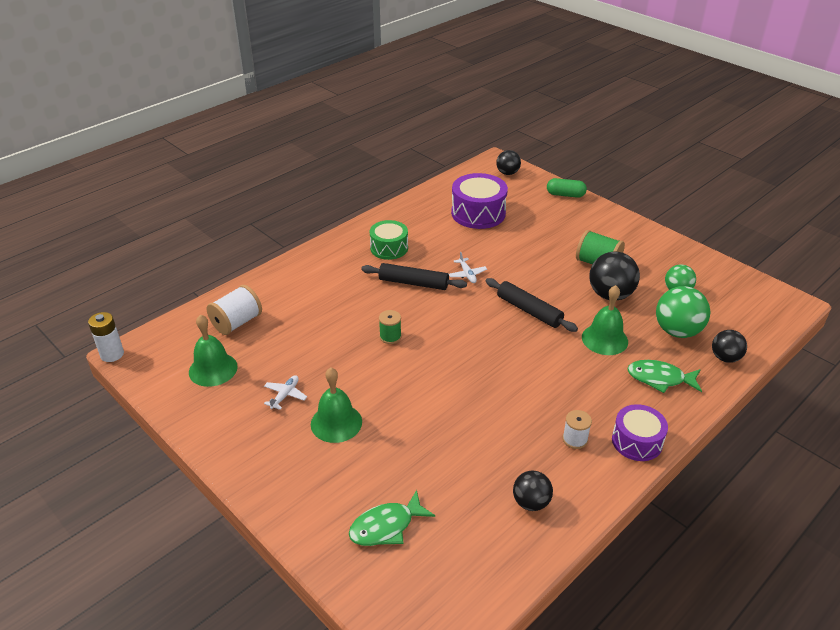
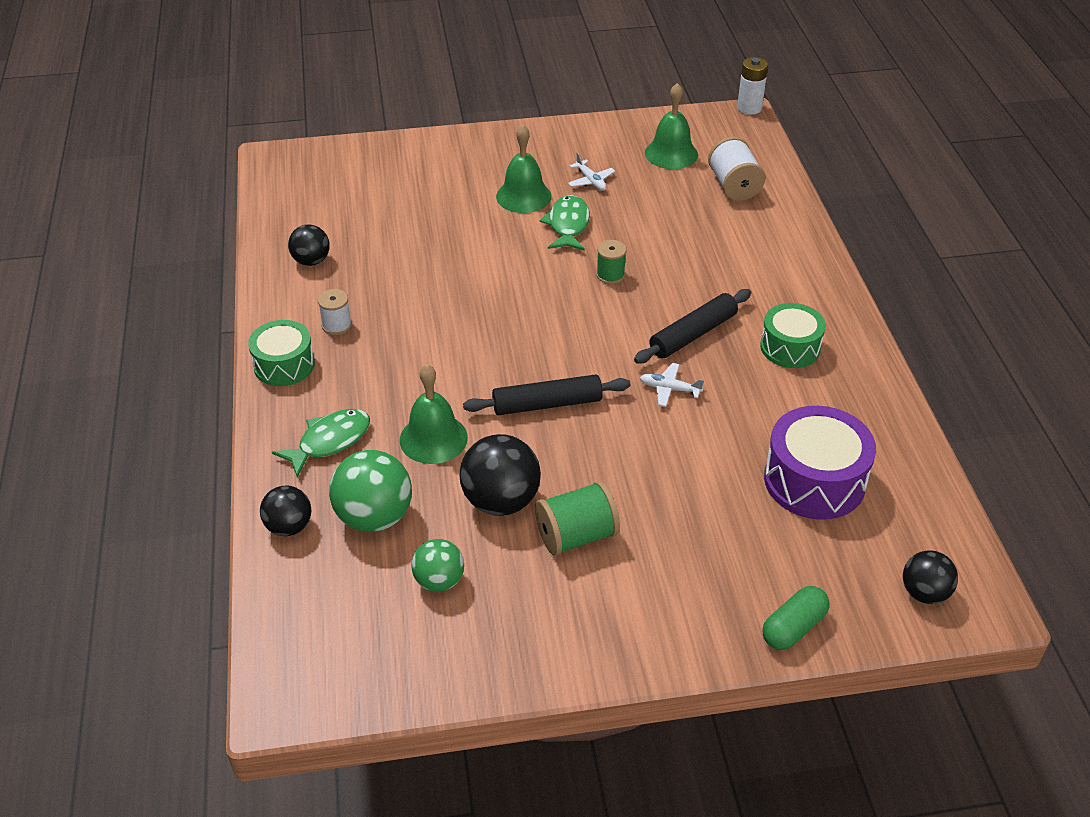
camera: 125 degrees right, 5 degrees up
green fish [349,490,435,546] -> green fish moved to [540,195,590,251]
purple drum [612,404,668,461] -> green drum [248,320,315,386]

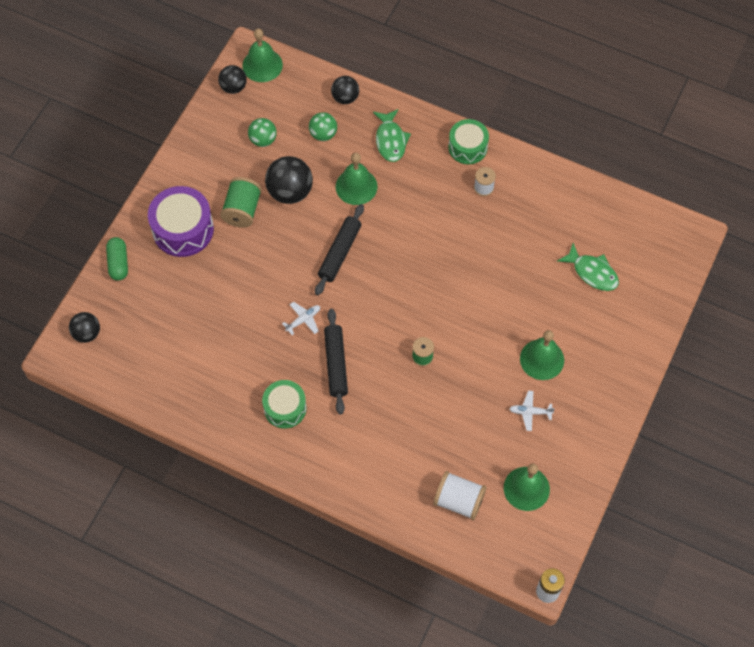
camera: 125 degrees right, 20 degrees up
black ball [288,225,330,266] -> black ball moved to [218,65,247,94]
green ball [329,450,412,532] -> green ball [309,112,337,141], size x0.62
green fish [540,195,590,251] -> green fish moved to [557,243,619,291]
purple drum [764,406,876,520] -> purple drum moved to [148,186,214,257]
none -> green bell [242,28,283,82]

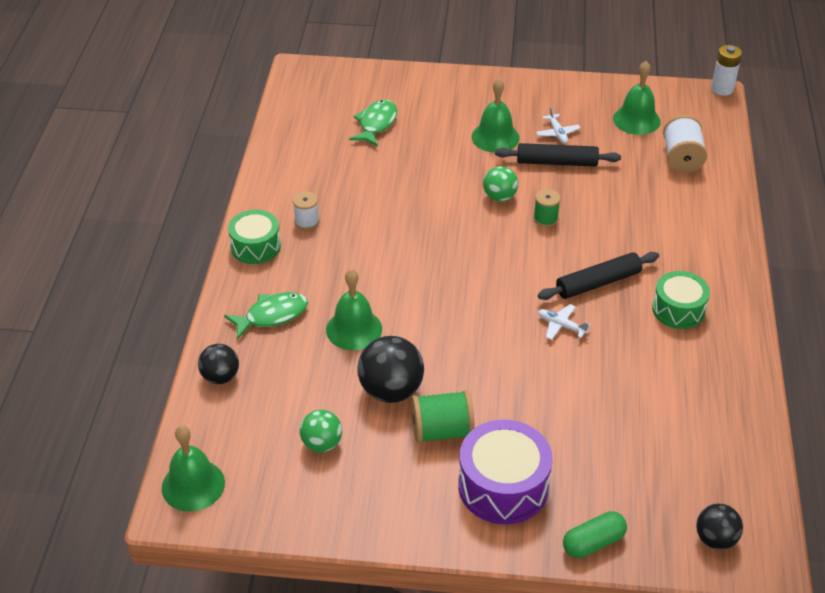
camera: 110 degrees left, 20 degrees down
black ball [218,65,247,94] -> none
green ball [309,112,337,141] -> green ball moved to [483,166,518,202]
black rolling pin [315,204,364,295] -> black rolling pin moved to [495,143,621,167]

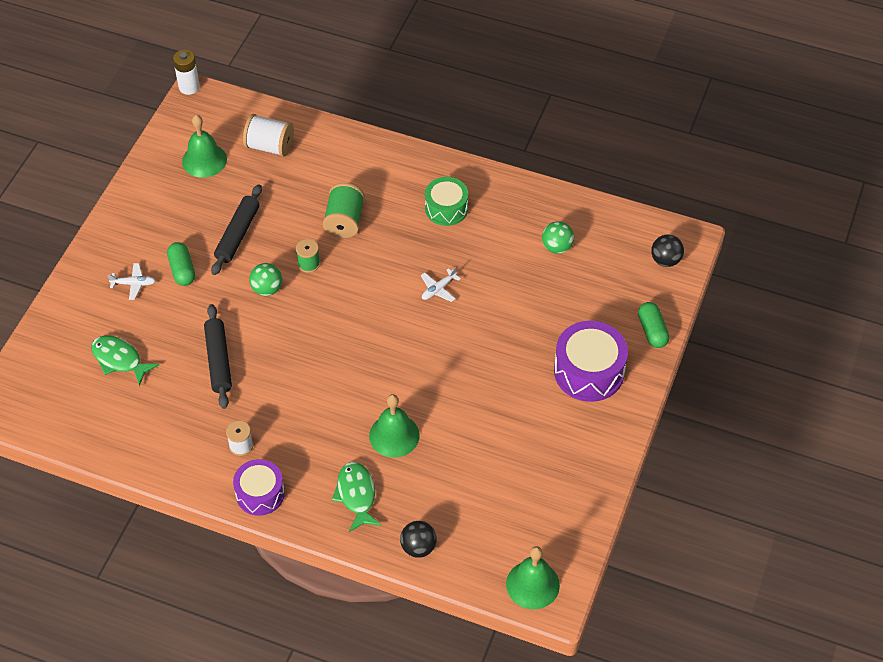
camera: 75 degrees left, 10 degrees up
green drum [228,210,281,264] -> purple drum [233,459,285,516]
green ball [300,410,342,452] -> green ball moved to [542,221,574,254]
black ball [357,336,424,403] -> none
green spool [411,390,475,443] -> green spool moved to [323,183,365,238]
green bell [472,78,520,153] -> green capsule [167,242,195,286]
white plane [536,107,581,144] -> white plane moved to [107,263,156,300]
black rolling pin [538,252,659,300] -> black rolling pin moved to [204,304,232,409]

